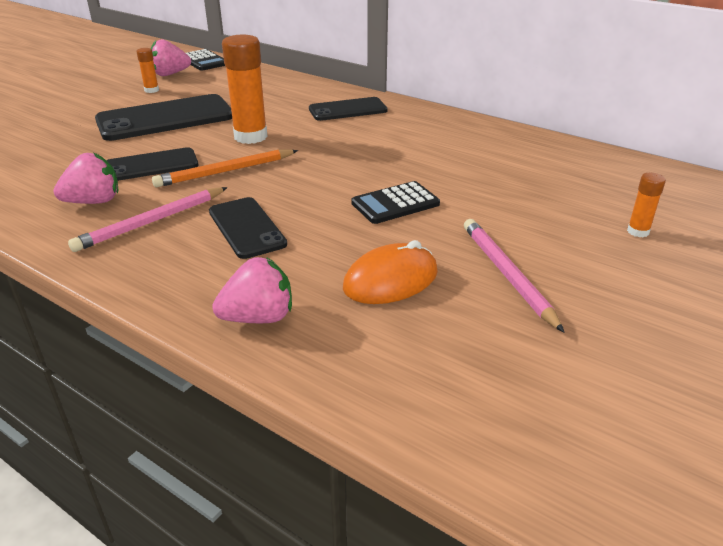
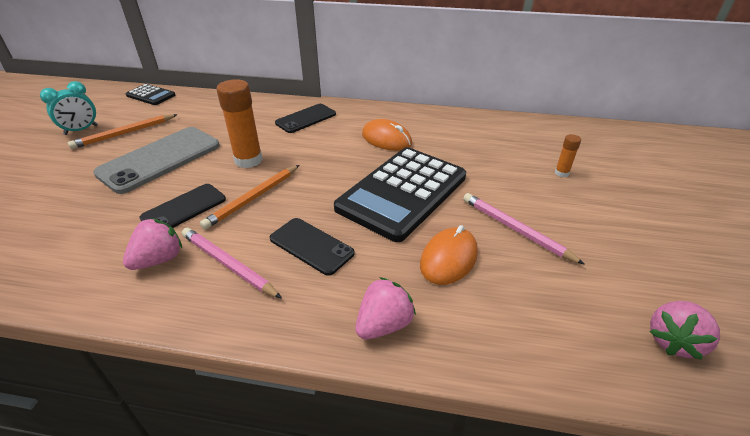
camera: 25 degrees left, 5 degrees up
pink pencil [68,187,228,252] -> pink pencil turned 105 degrees clockwise [182,228,282,299]
black phone [95,94,232,141] -> grey phone [93,127,220,194]
orange glue stick [136,48,159,93] -> orange pencil [68,114,178,149]
pink strawberry [150,39,191,76] -> pink strawberry moved to [649,301,720,360]
black calculator [351,181,440,224] -> black calculator [334,147,466,242], size x2.16
none -> turquoise clock [40,81,98,135]
none -> orange mouse [362,119,412,151]

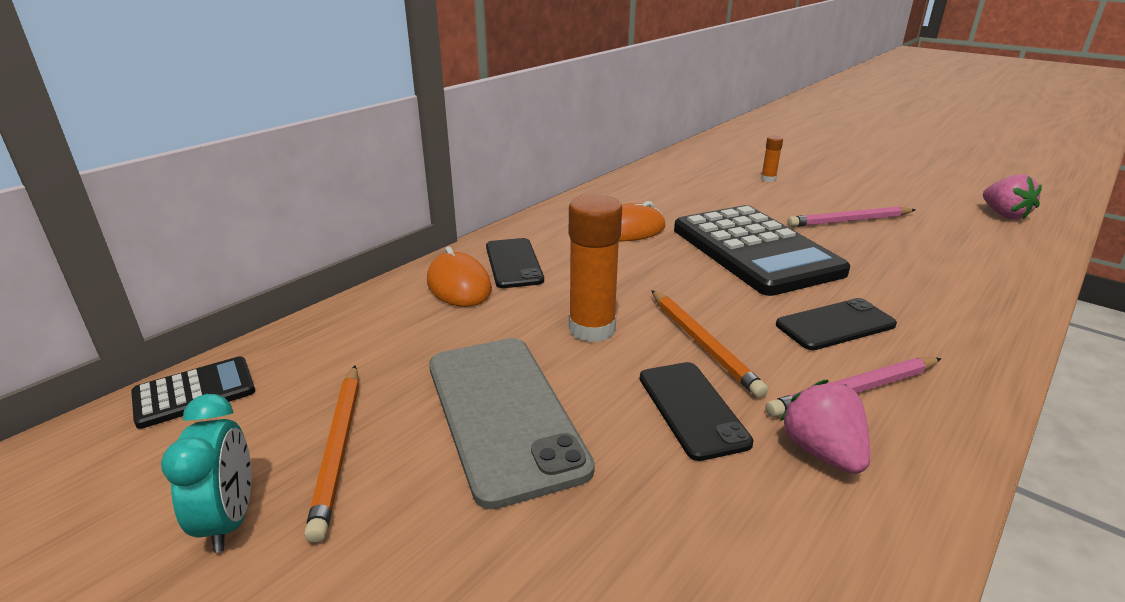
camera: 60 degrees left, 10 degrees down
pink strawberry [355,277,416,339] -> none
orange mouse [420,225,478,285] -> orange mouse moved to [427,246,492,307]

